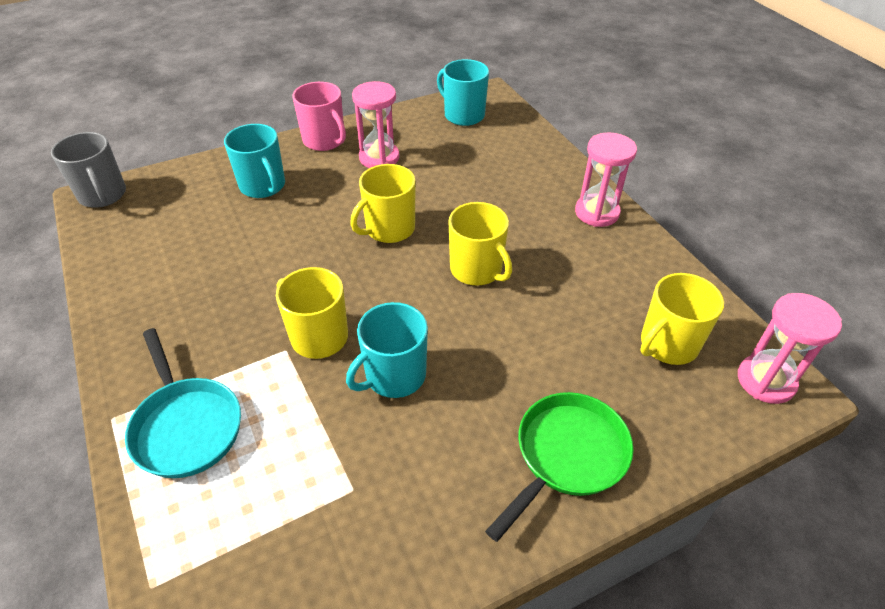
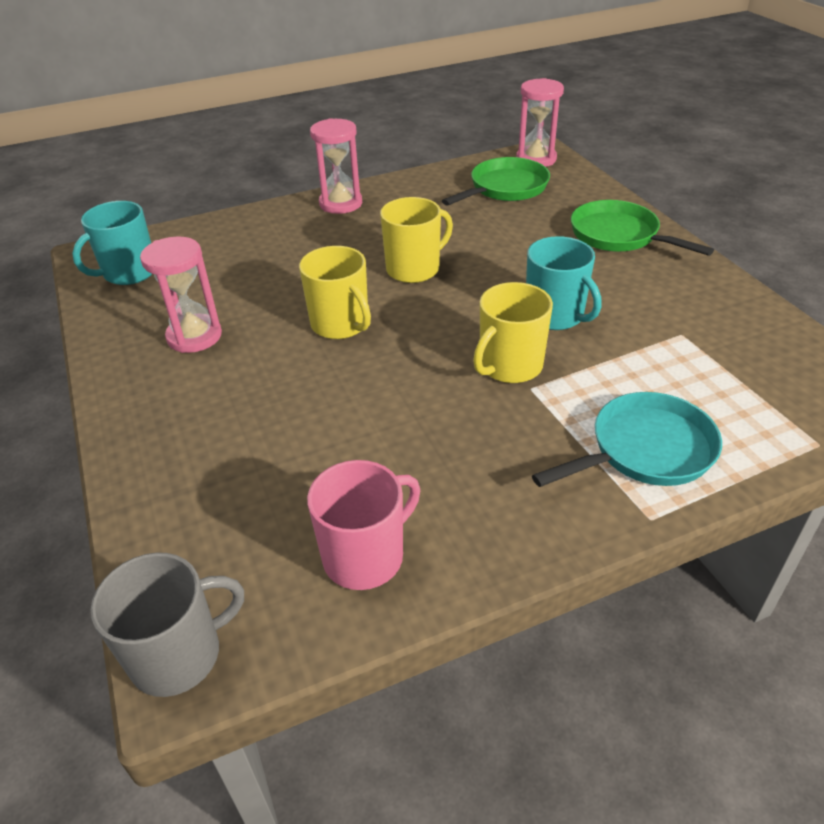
camera: 85 degrees left, 5 degrees down
turquoise mug [224,124,285,198] -> none
pink mug [292,82,346,151] -> pink mug moved to [307,460,420,590]
yellow mug [640,273,724,365] -> green pan [442,157,550,206]

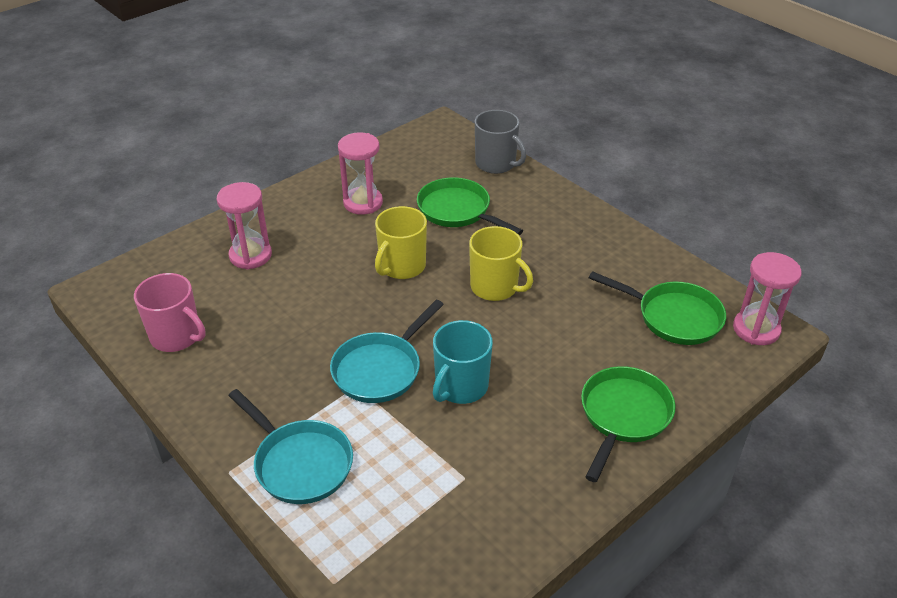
camera: 70 degrees right, 0 degrees up
turquoise mug [72,201,152,285] -> none
grey mug [91,553,244,697] -> grey mug moved to [475,110,526,174]
pink hourglass [310,118,362,214] -> pink hourglass moved to [217,182,272,269]
yellow mug [473,282,553,383] -> turquoise pan [330,300,444,403]
none -> green pan [417,177,523,235]

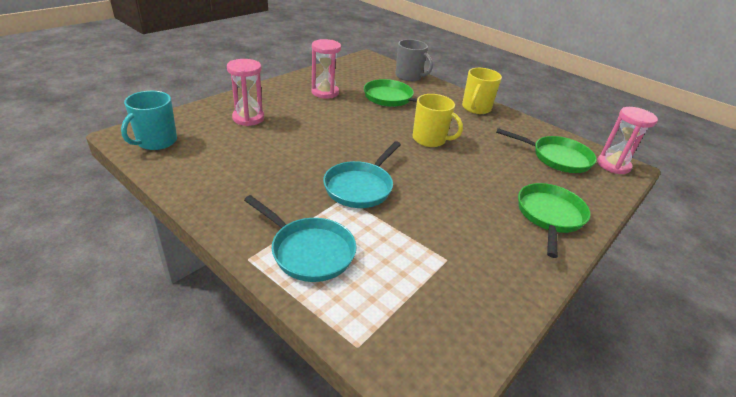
camera: 10 degrees left, 5 degrees down
pink mug [134,273,206,352] -> none
yellow mug [375,206,427,279] -> yellow mug moved to [462,68,502,114]
turquoise mug [433,320,493,404] -> turquoise mug moved to [121,91,177,150]

